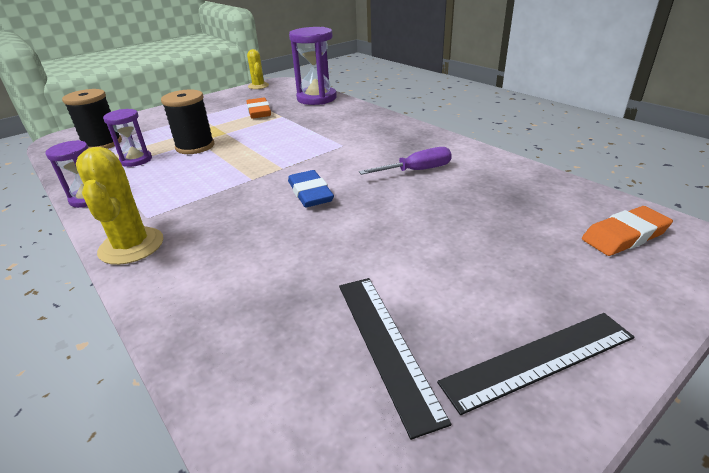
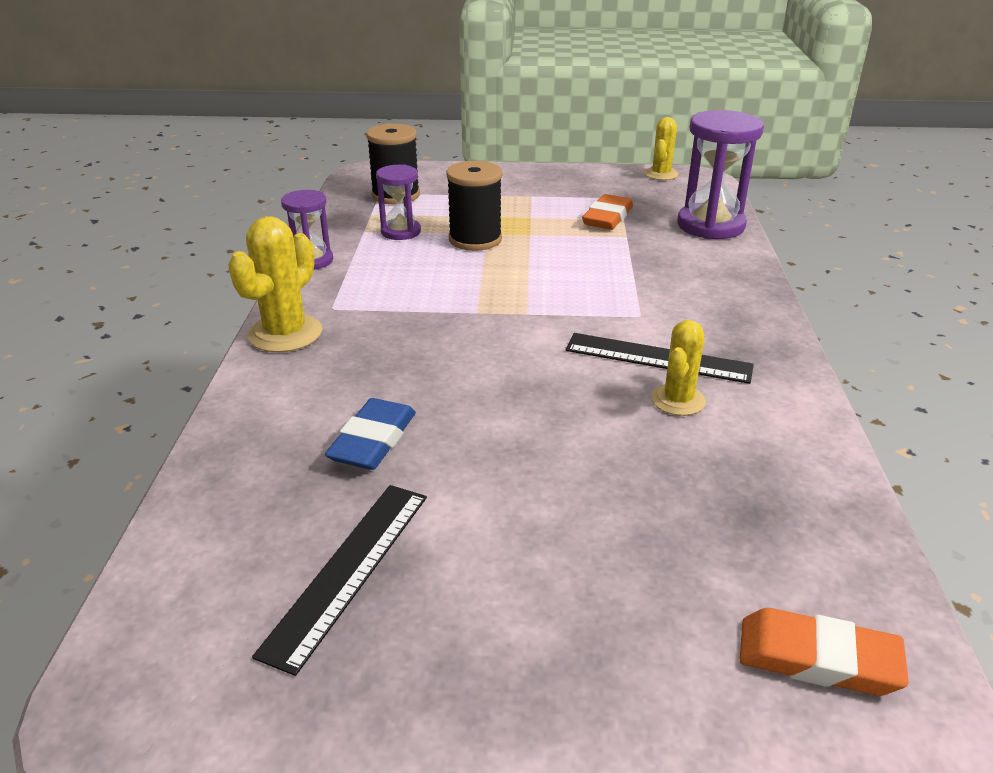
camera: 40 degrees right, 0 degrees up
blue eraser [288,170,334,207] -> blue eraser moved to [325,398,416,470]
purple screwdriver [359,147,452,175] -> yellow cactus [651,320,706,416]
black ruler [437,313,634,415] -> black ruler moved to [566,333,754,384]

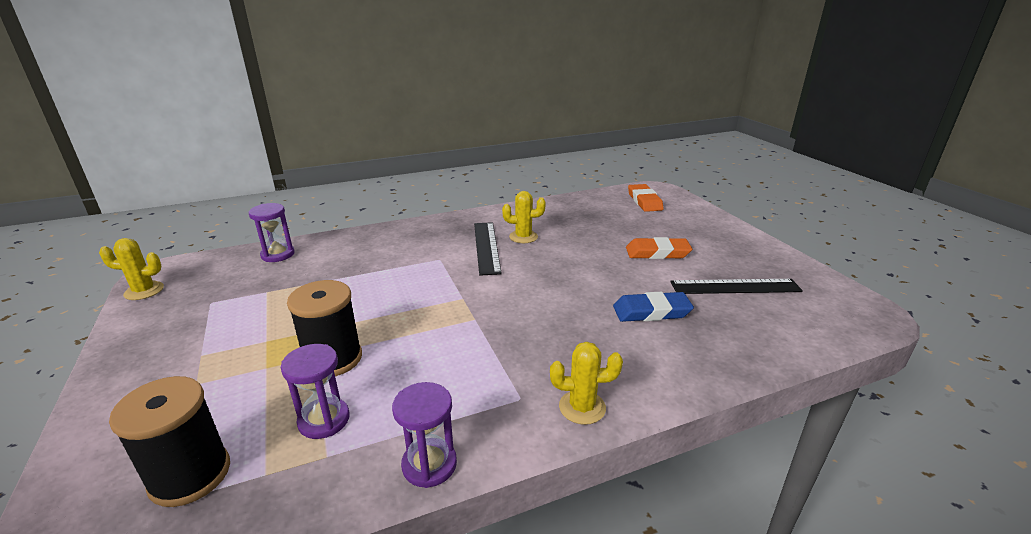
camera: 115 degrees left, 5 degrees down
yellow cactus [228,216,322,352] -> yellow cactus [550,342,623,425], size x0.65
orange eraser [582,194,633,230] -> orange eraser moved to [626,237,692,259]
purple hourglass [677,110,764,239] -> purple hourglass [249,203,295,262], size x0.59

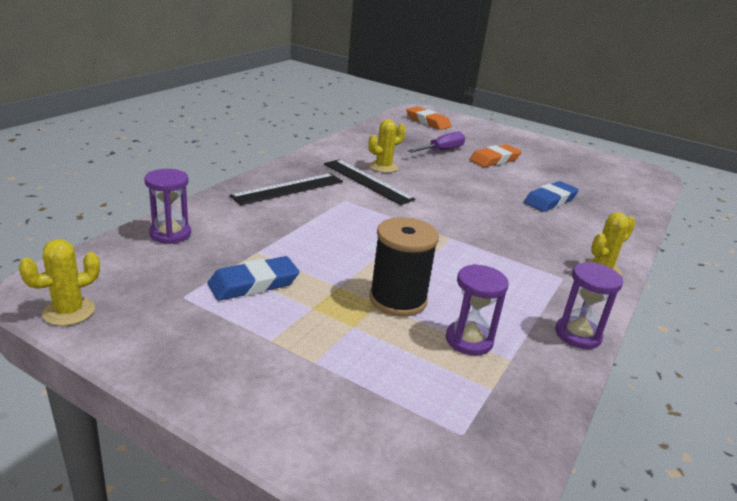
camera: 40 degrees left, 0 degrees up
black spool [109,376,230,507] -> none
black ruler [670,279,803,294] -> black ruler moved to [229,173,343,205]
none -> blue eraser [208,256,300,301]
none -> purple screwdriver [407,131,465,153]

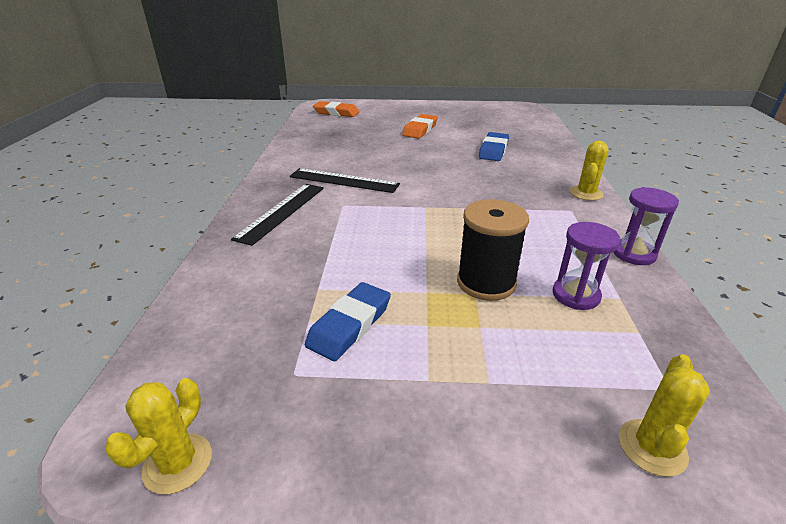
camera: 25 degrees left, 5 degrees up
purple hourglass [144,169,191,244] -> none
yellow cactus [368,119,406,173] -> yellow cactus moved to [619,355,710,477]
purple screwdriver [407,131,465,153] -> none

